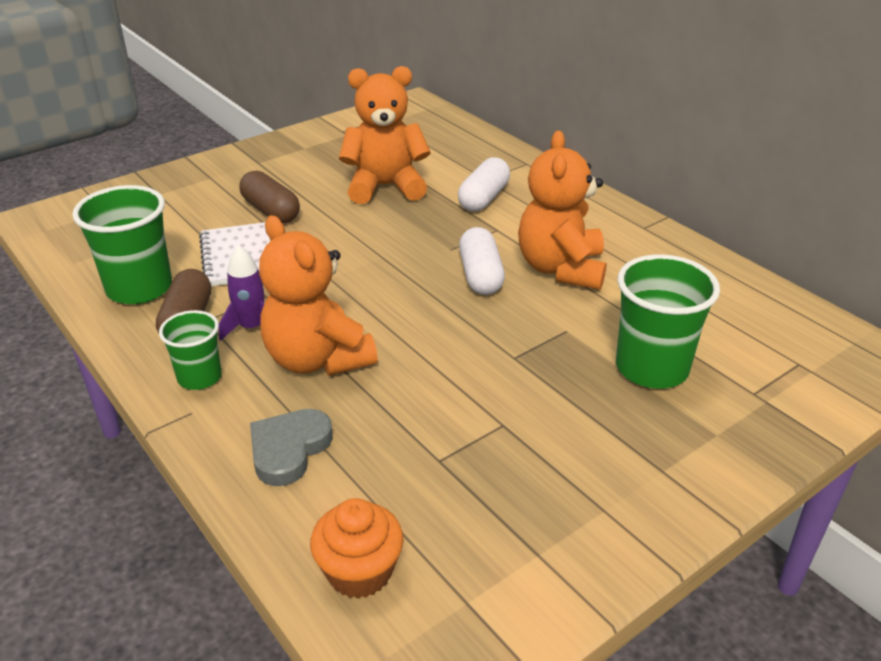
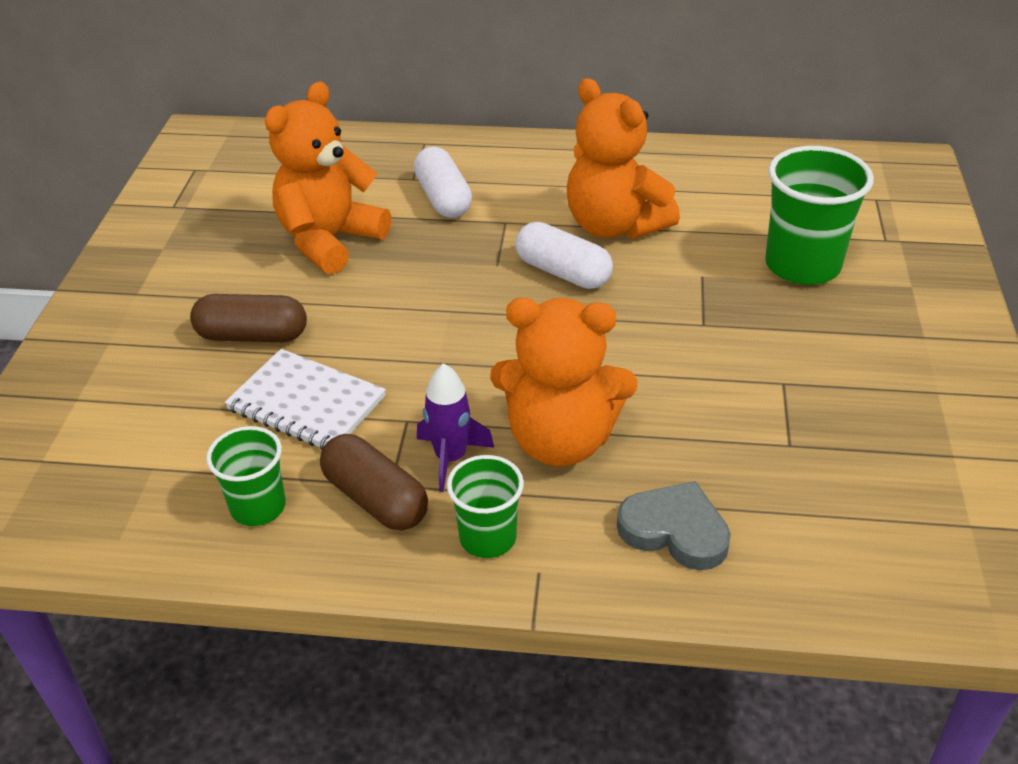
camera: 45 degrees left, 5 degrees up
green cup [72,185,172,304] -> green cup [206,426,286,526], size x0.59
grey heart [250,409,333,486] -> grey heart turned 135 degrees clockwise [617,481,731,570]
orange cupcake [310,498,403,599] -> none

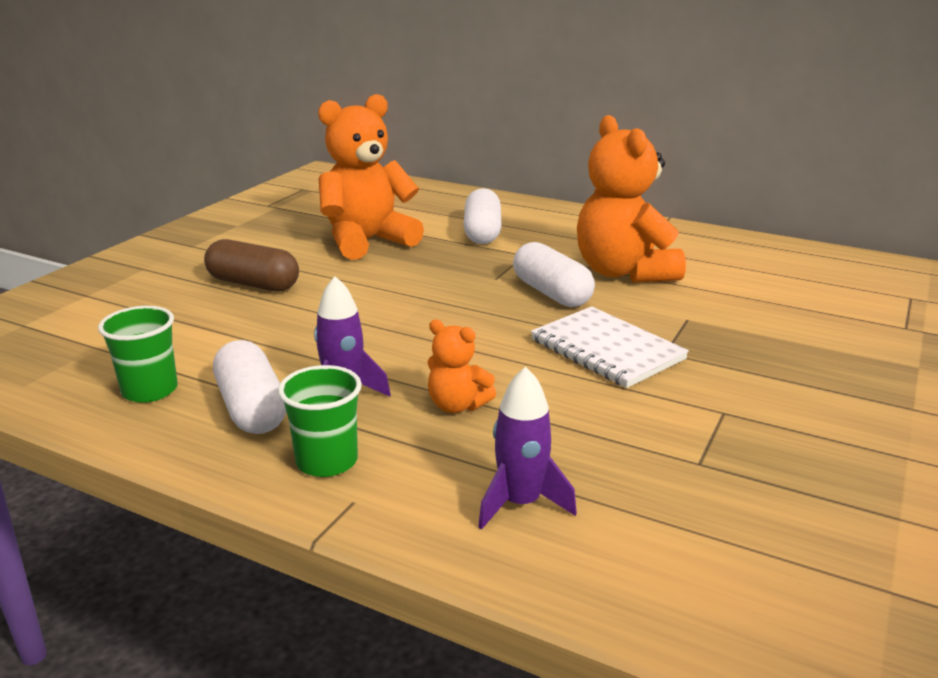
camera: 20 degrees right, 15 degrees down
white notebook [224,349,386,450] -> white notebook moved to [531,306,689,388]
brown capsule [320,434,428,530] -> white capsule [213,340,286,434]
orange teddy bear [490,298,638,466] -> orange teddy bear [427,320,496,413], size x0.47
grey heart [617,481,731,570] -> purple rocket [478,366,577,530]
green cup [765,146,874,285] -> none

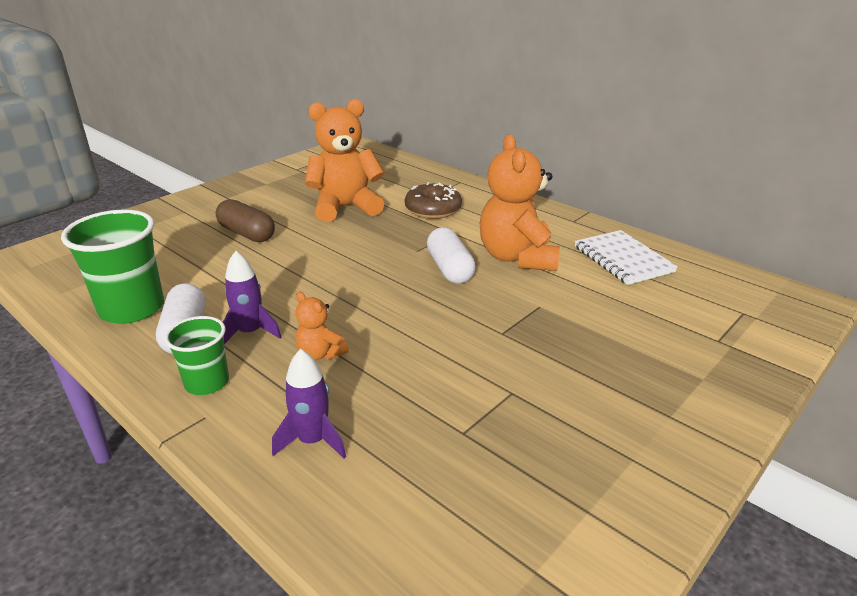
camera: 15 degrees right, 5 degrees up
green cup [98,306,178,403] -> green cup [61,210,164,324], size x1.69
white capsule [464,188,502,244] -> brown donut [405,182,462,219]
white notebook [531,306,689,388] -> white notebook moved to [575,230,678,285]

